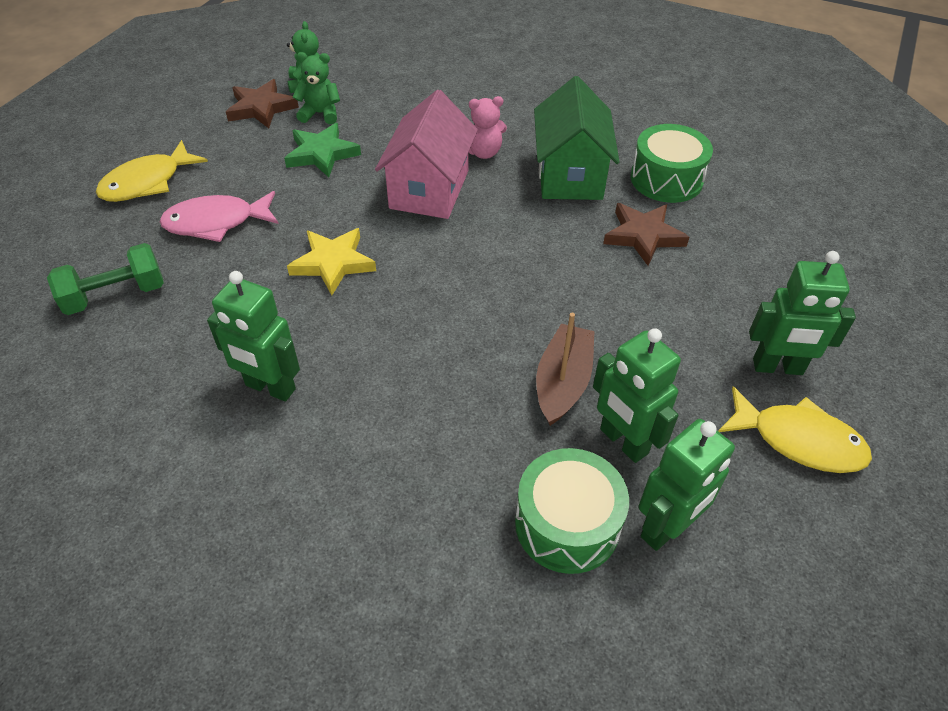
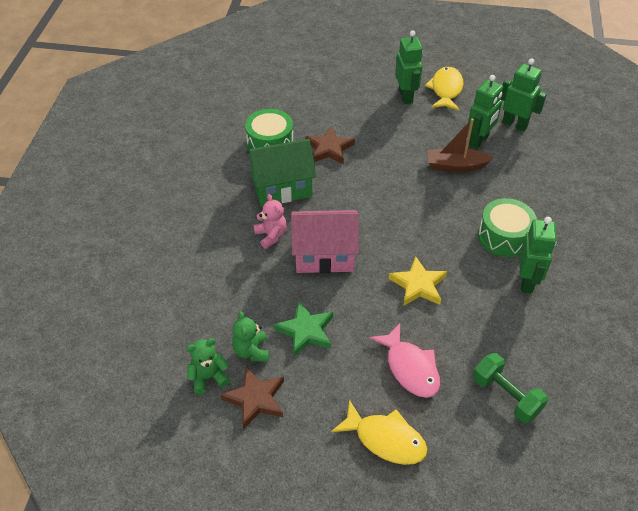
camera: 105 degrees left, 0 degrees up
green drum [515,448,629,574] -> green drum moved to [478,198,537,257]

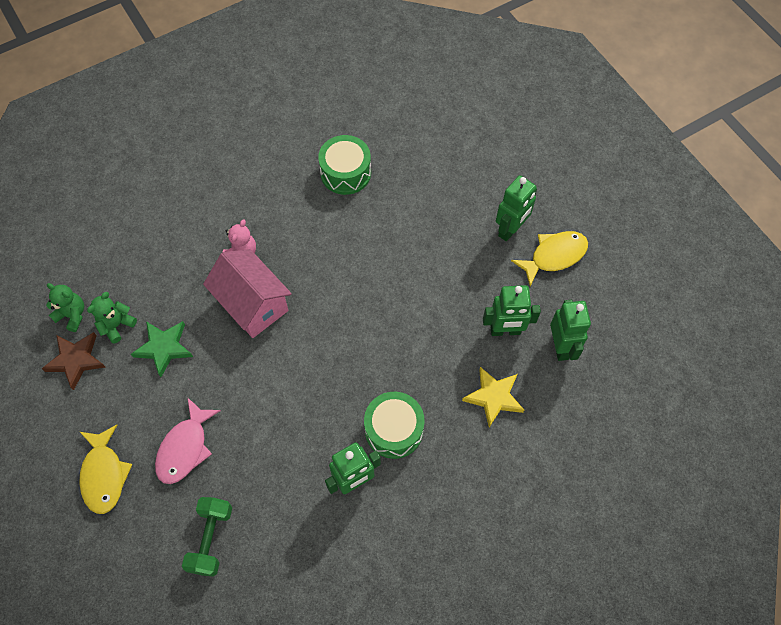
camera: 50 degrees right, 15 degrees up
green house [246,139,317,207] -> none
brown star [305,126,355,164] -> none
yellow star [388,256,447,306] -> yellow star moved to [462,367,524,428]
brown boat [427,119,493,172] -> none

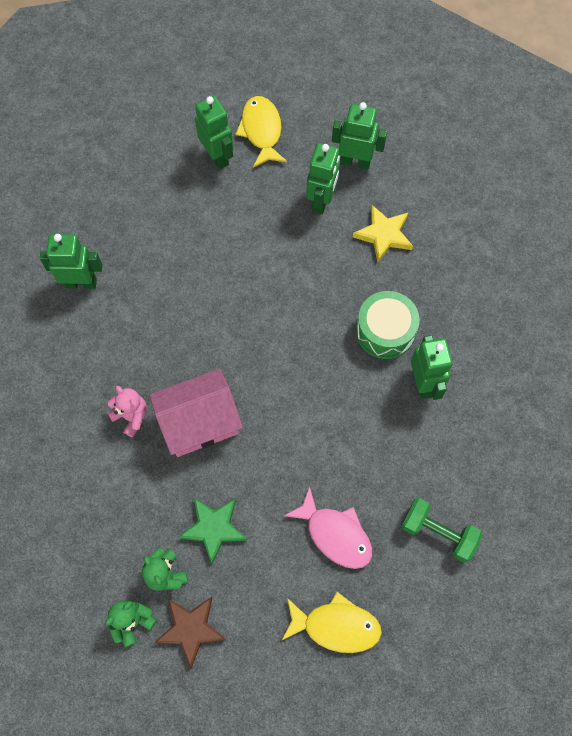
camera: 70 degrees left, 5 degrees up
green drum [318,135,371,195] -> green robot [40,234,102,289]

